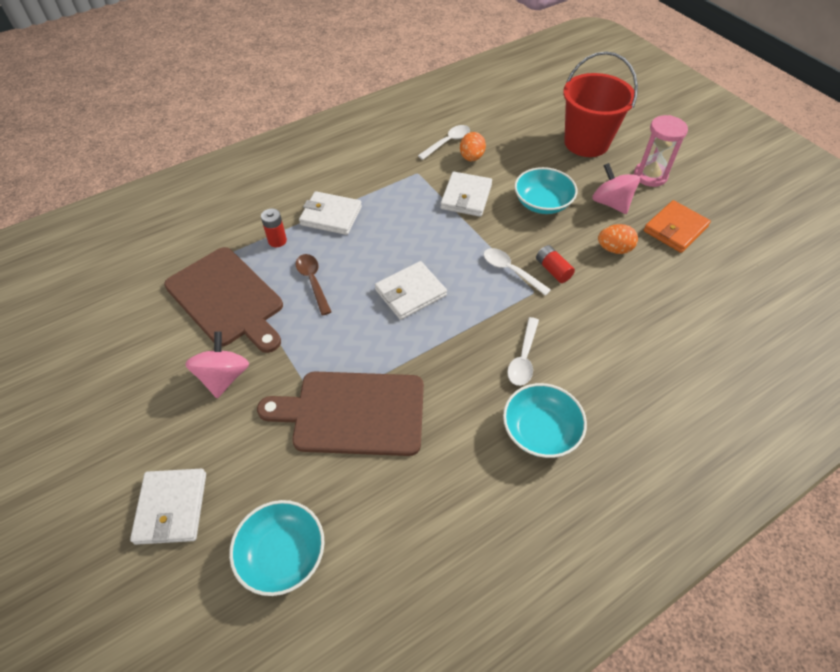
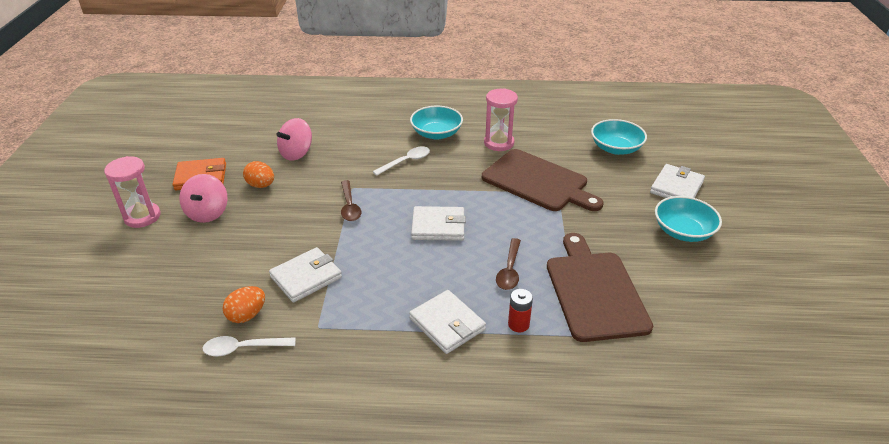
camera: 145 degrees left, 15 degrees down
pink spinning top [185,331,249,398] -> pink spinning top moved to [276,118,312,161]
white spoon [484,248,551,296] -> brown spoon [341,180,361,221]
turquoise bowl [514,167,577,214] -> turquoise bowl moved to [655,196,722,242]
red battery [536,245,575,283] -> none
red bucket [563,51,638,157] -> none
none -> pink hourglass [484,88,518,151]

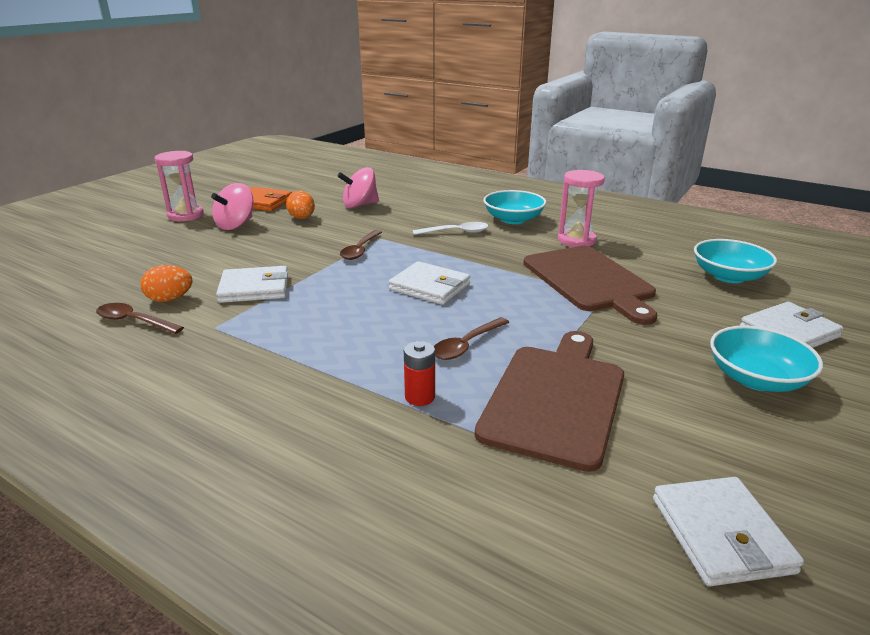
camera: 30 degrees right, 10 degrees down
white spoon [203,336,296,356] -> brown spoon [96,303,184,334]
white wallet [409,290,486,354] -> white wallet moved to [653,477,804,586]

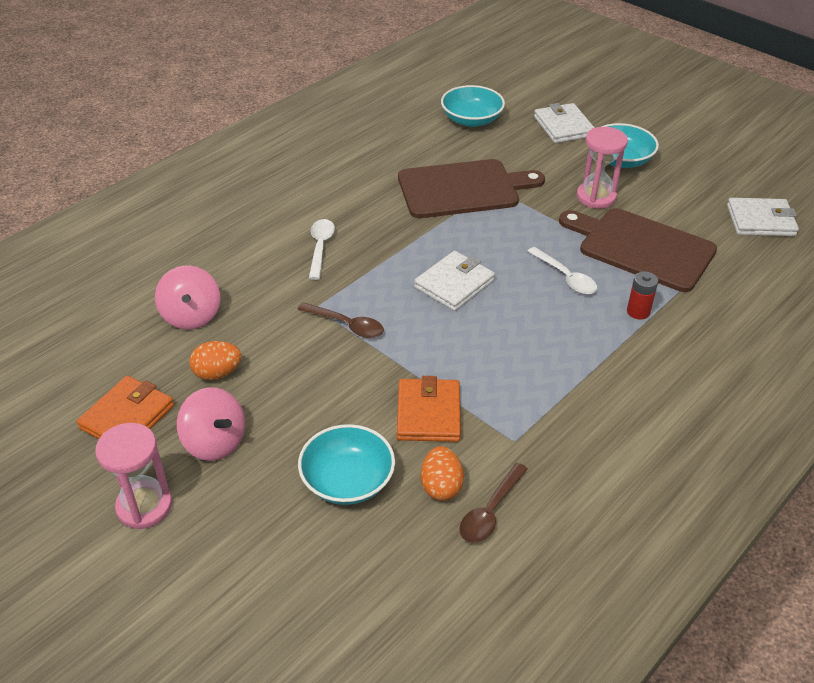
camera: 80 degrees left, 15 degrees up
white wallet [216,266,288,303] -> orange wallet [397,376,461,442]
brown spoon [434,317,509,360] -> white spoon [527,247,597,294]
turquoise bowl [483,190,546,224] -> turquoise bowl moved to [298,424,395,505]
pink hourglass [558,170,605,247] -> pink hourglass moved to [577,127,628,209]

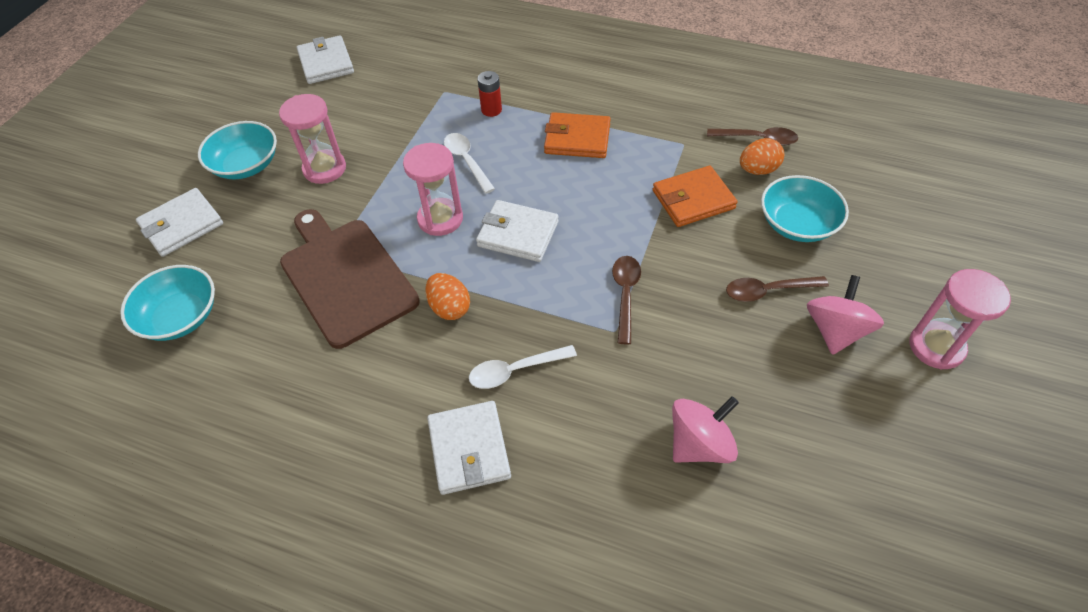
camera: 110 degrees left, 10 degrees up
orange wallet [77,375,174,439] -> orange wallet moved to [544,112,611,158]
orange egg [189,341,242,380] -> orange egg moved to [425,273,470,320]
white spoon [527,247,597,294] -> white spoon turned 60 degrees counterclockwise [444,133,495,194]
brown cutting board [559,208,717,292] -> none
none -> pink hourglass [403,143,463,236]
none -> white wallet [427,401,511,495]
none -> brown spoon [726,276,829,302]

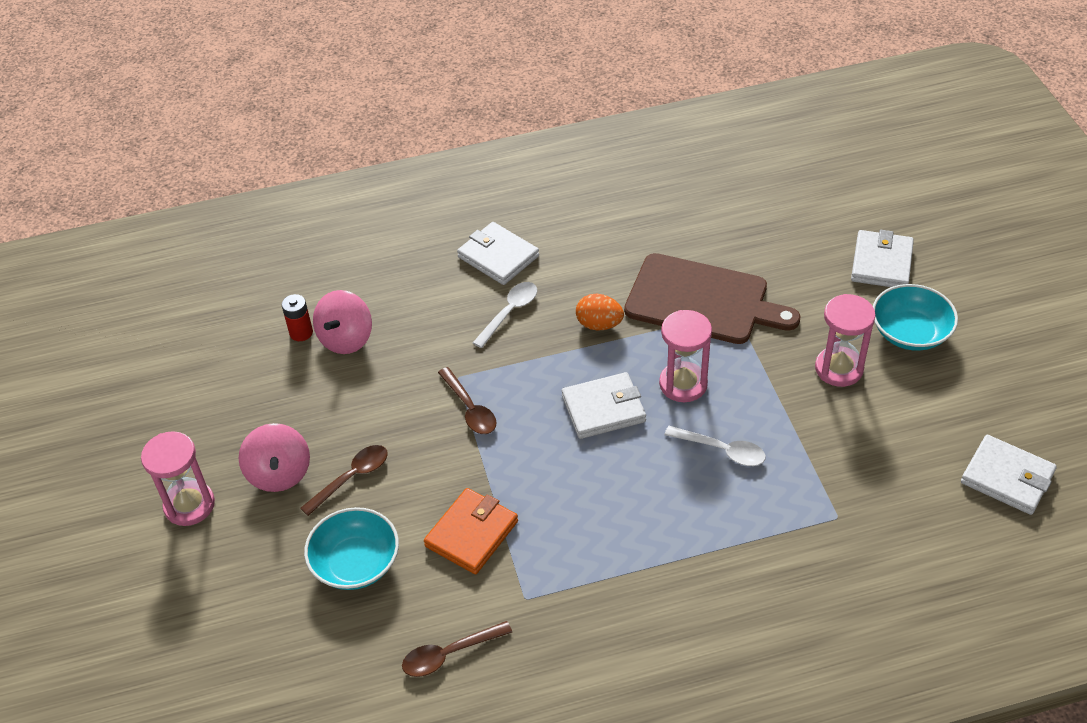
camera: 145 degrees right, 5 degrees down
turquoise bowl [120,265,215,341] -> none
red battery [477,71,502,117] -> red battery moved to [282,294,313,341]
orange wallet [544,112,611,158] -> none
orange egg [740,138,784,175] -> none

